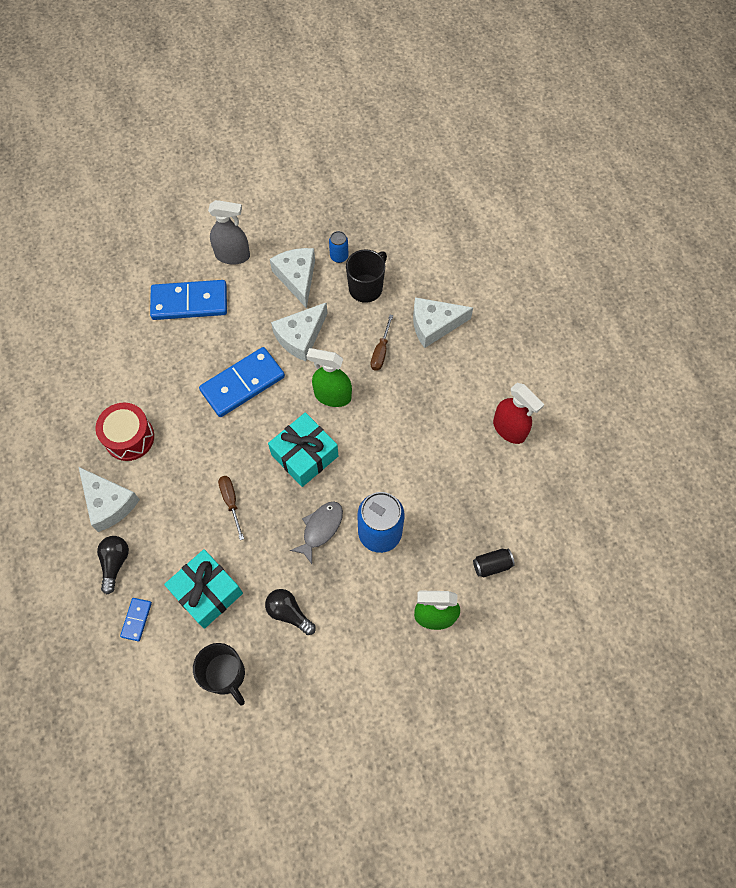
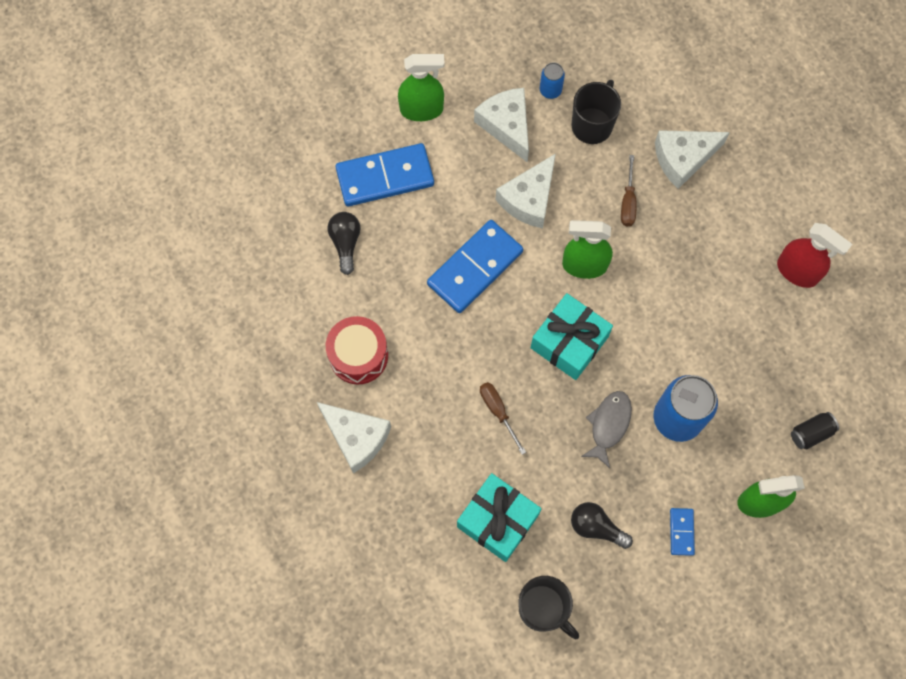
camera: 10 degrees left, 5 degrees up
black light bulb [97,536,129,594] -> black light bulb moved to [328,212,361,275]
blue domino [120,598,152,641] -> blue domino moved to [670,508,695,556]
grey spray bottle [208,200,250,265] -> green spray bottle [398,54,445,121]

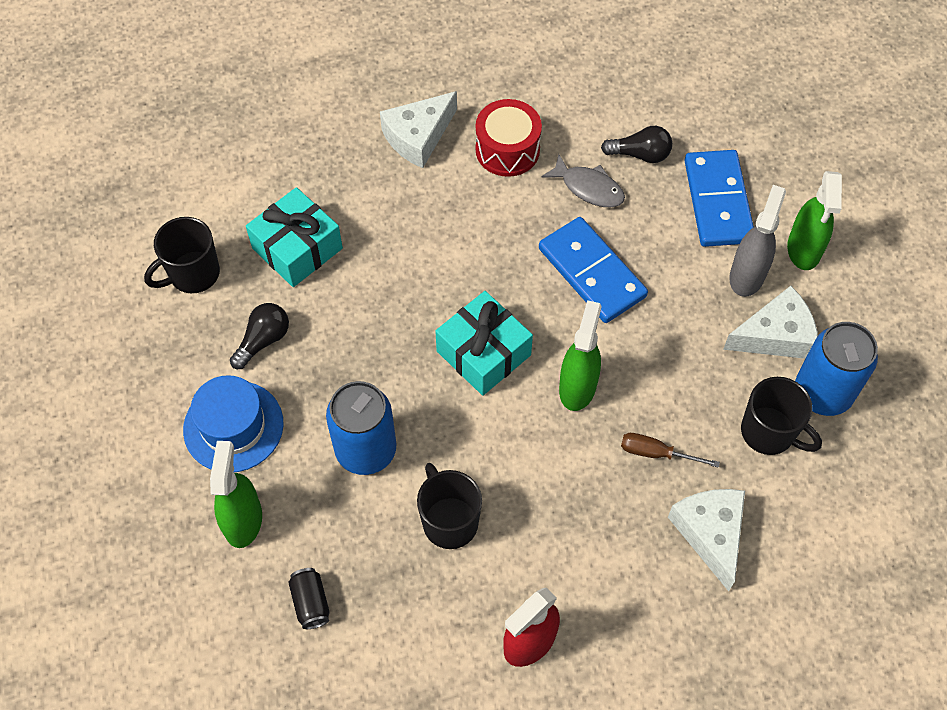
camera: 100 degrees right, 10 degrees down
brown screwdriver [480,382,526,455] -> none
white cheese [495,154,556,228] -> none
blue can [540,62,565,99] -> blue can [795,322,878,416], size x2.05
grey fish [581,391,632,468] -> grey fish moved to [541,154,625,208]
blue domino [670,508,695,556] -> blue hat [183,375,283,472]
none -> black mug [417,463,482,549]
none -> grey spray bottle [729,185,786,297]

